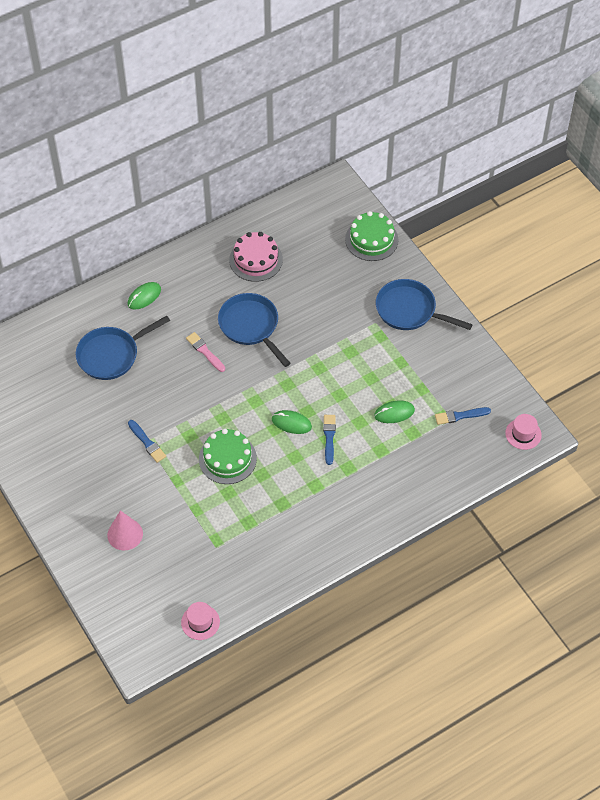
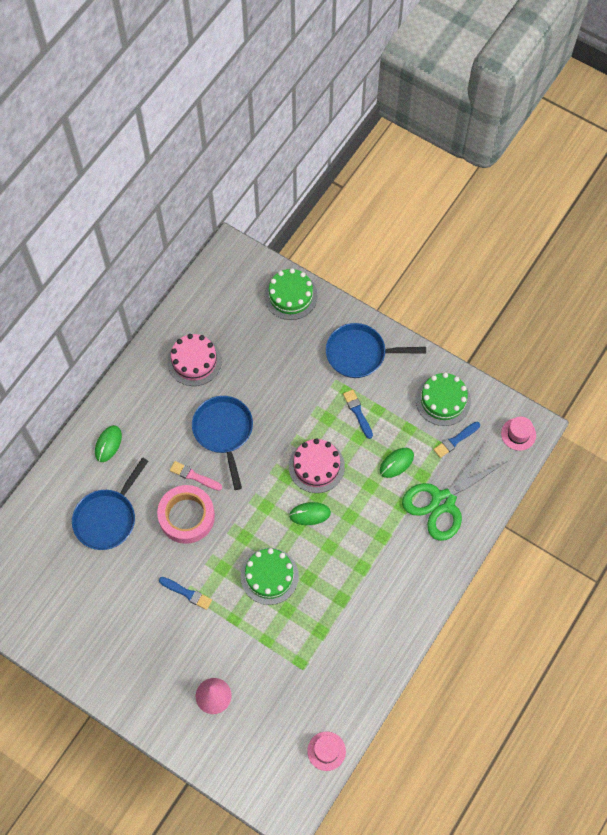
camera: 25 degrees left, 10 degrees up
blue pan [218,293,291,367] -> blue pan turned 45 degrees clockwise [192,396,253,490]
blue brush [323,415,336,465] -> blue brush moved to [343,390,373,439]
none -> pink tape [157,485,215,544]
none -> pink cake [289,438,345,493]
none -> green scissors [402,442,509,541]
none -> green cake [416,372,471,426]

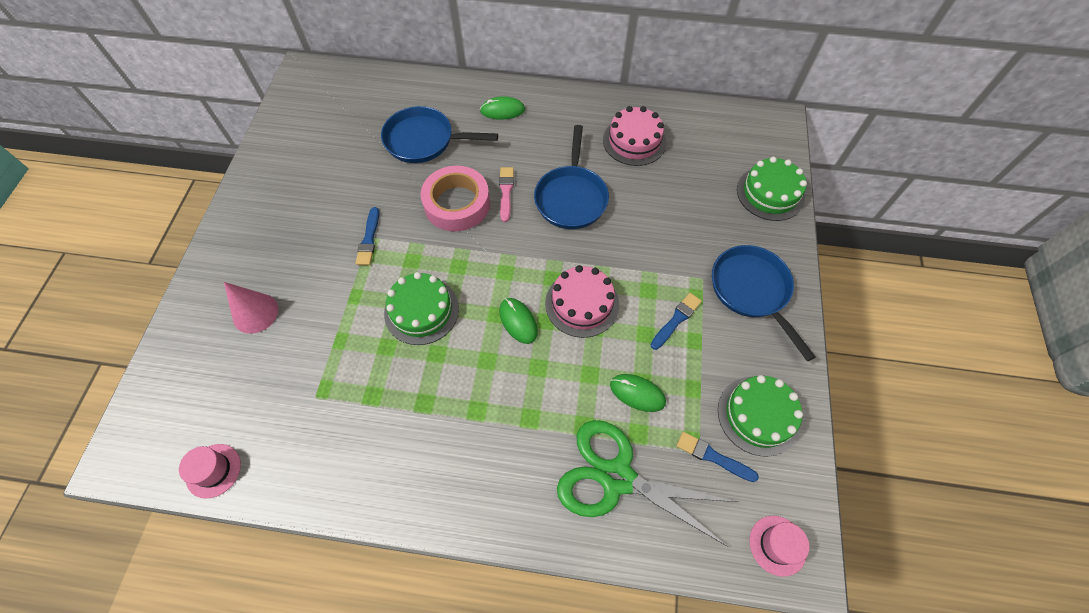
camera: 65 degrees right, 5 degrees down
blue pan [192,396,253,490] -> blue pan turned 135 degrees clockwise [534,125,609,229]

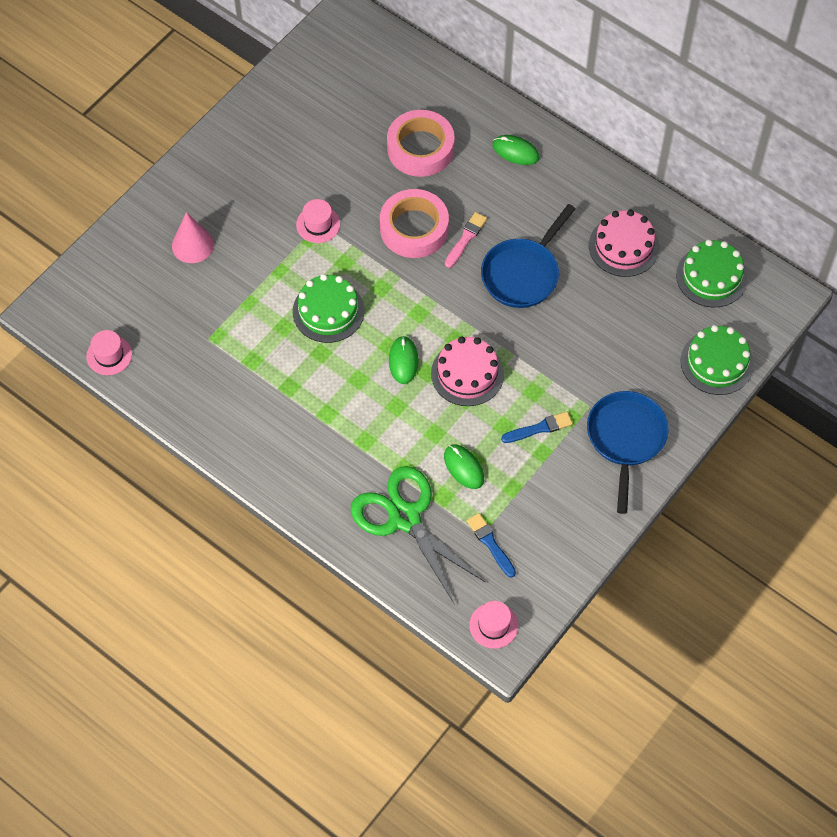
camera: 30 degrees right, 0 degrees up
blue brush [356,207,379,265] -> pink hat [296,199,340,243]
blue pan [381,106,498,163] -> pink tape [387,110,455,177]
green cake [718,375,803,457] -> green cake moved to [676,239,748,307]

